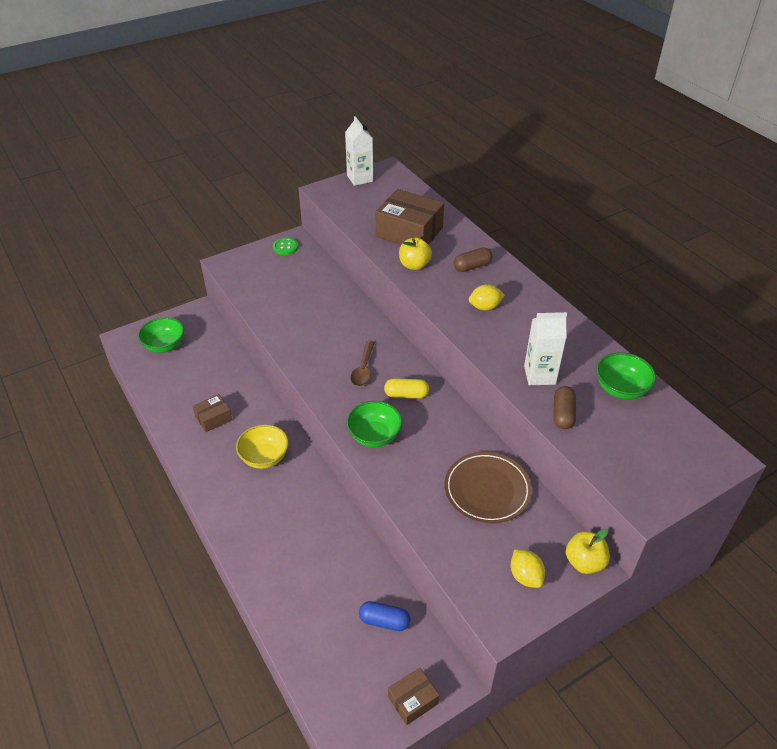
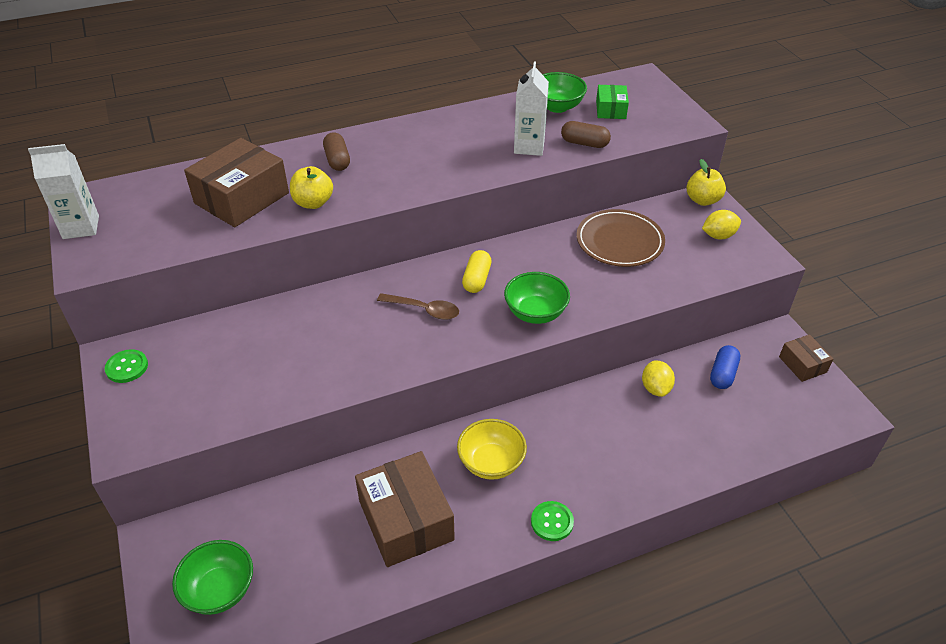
camera: 80 degrees left, 0 degrees up
brown box [193,394,232,432] -> brown box [355,451,455,567], size x1.93
yellow lemon [469,284,505,311] -> yellow lemon moved to [642,360,675,397]
none -> green button [531,501,574,541]
none -> green box [596,85,629,119]

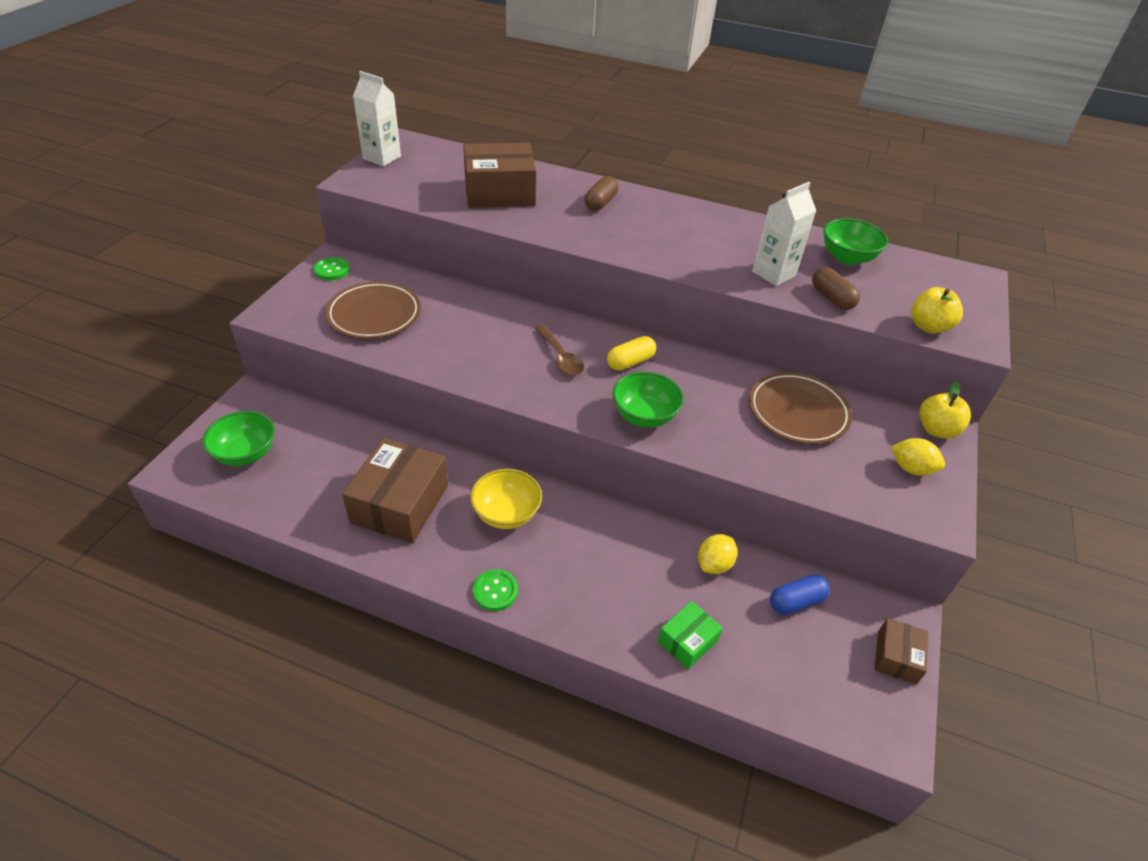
camera: 40 degrees right, 0 degrees up
yellow apple [290,166,333,209] -> yellow apple moved to [911,287,963,334]
green box [596,85,629,119] -> green box moved to [658,601,723,669]
none -> brown plate [325,281,421,339]

